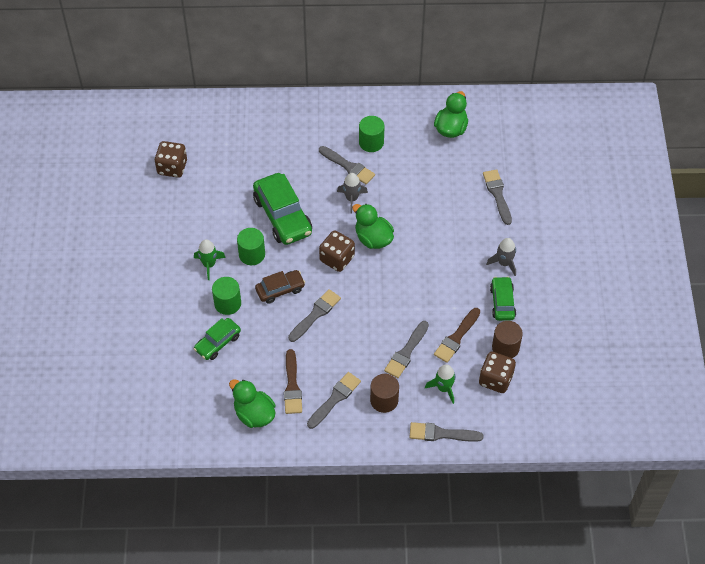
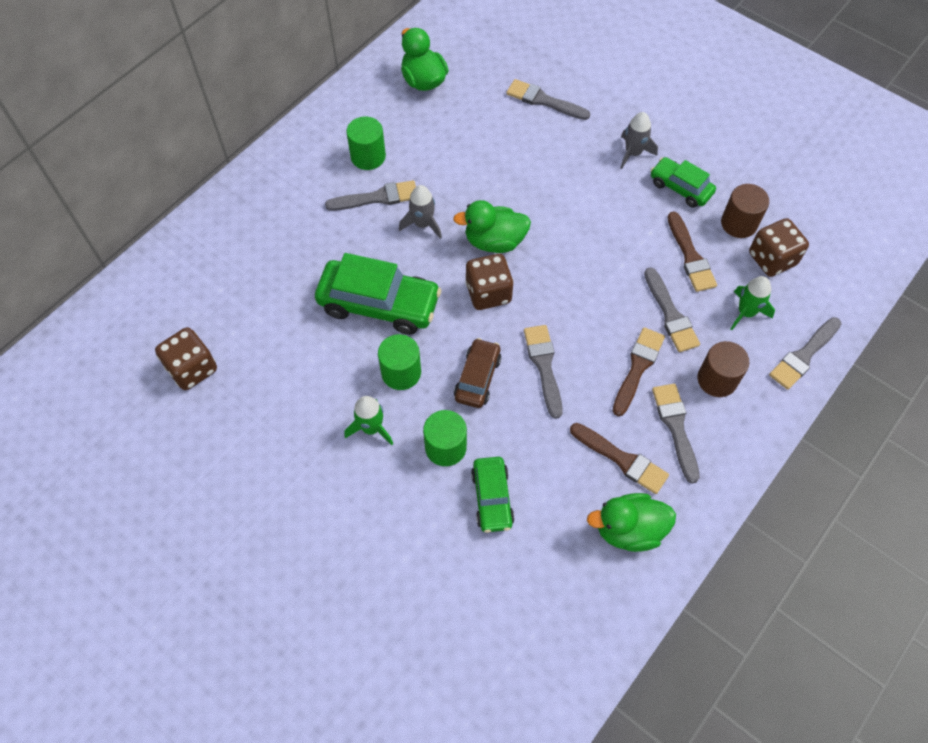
camera: 50 degrees left, 5 degrees up
none -> brown brush [613,327,665,416]

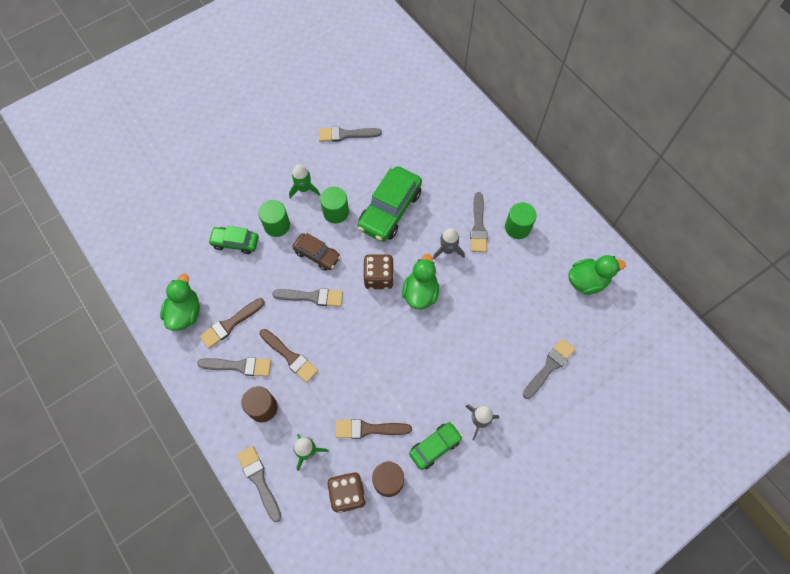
camera: 105 degrees right, 5 degrees up
brown dice [155,327,217,390] -> none
grey brush [644,267,700,352] -> grey brush moved to [319,126,382,142]

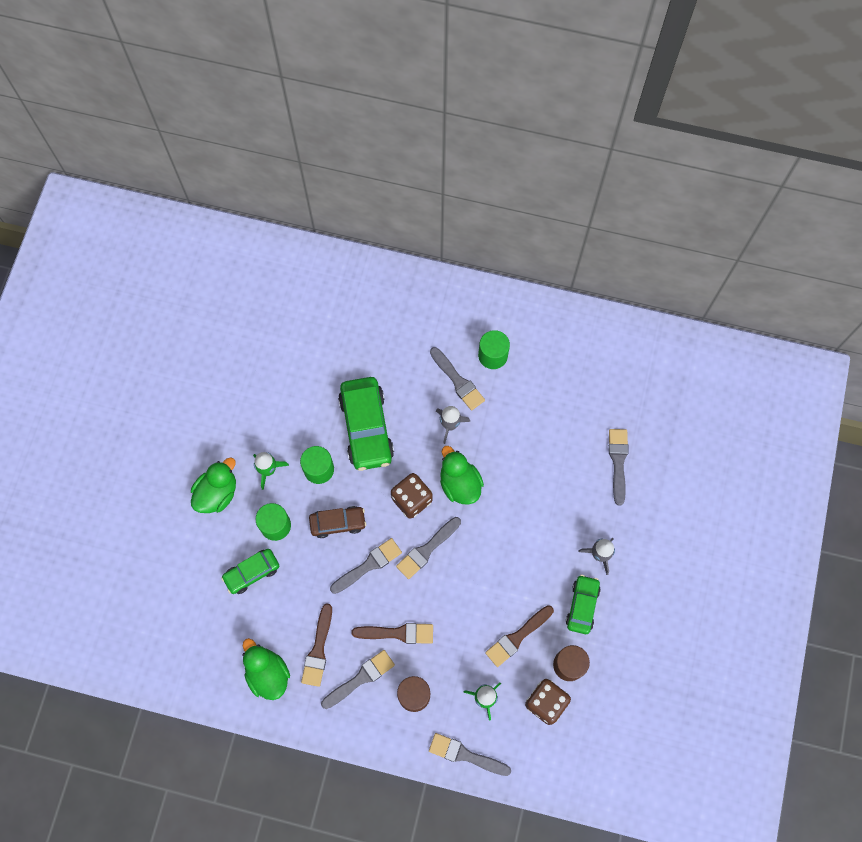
camera: 40 degrees left, 5 degrees up
grey brush [319,126,382,142] -> grey brush moved to [396,517,461,579]
green duck [568,255,626,295] -> green duck moved to [191,457,236,513]

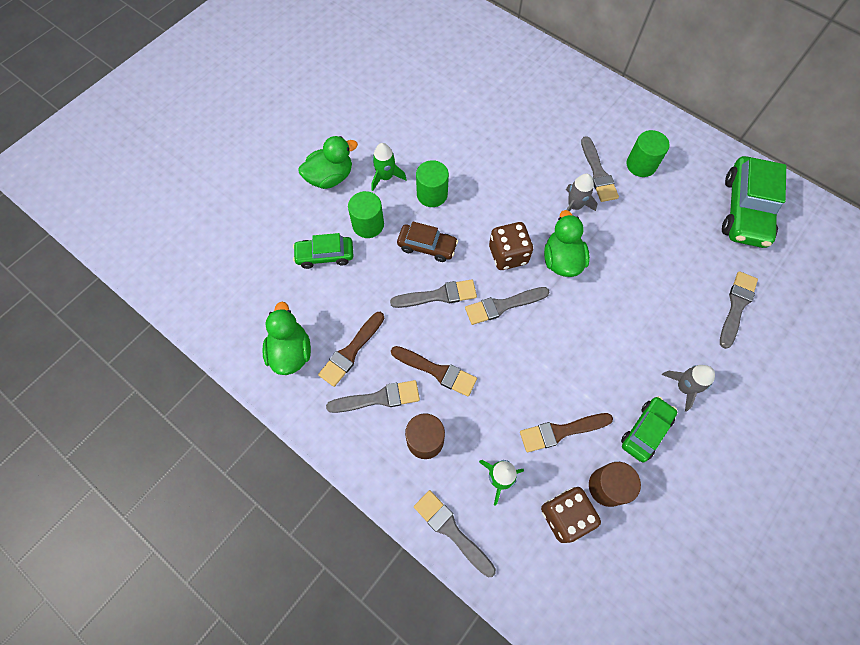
camera: 25 degrees right, 5 degrees down
green car [338,377,394,471] -> green car moved to [722,156,786,248]

